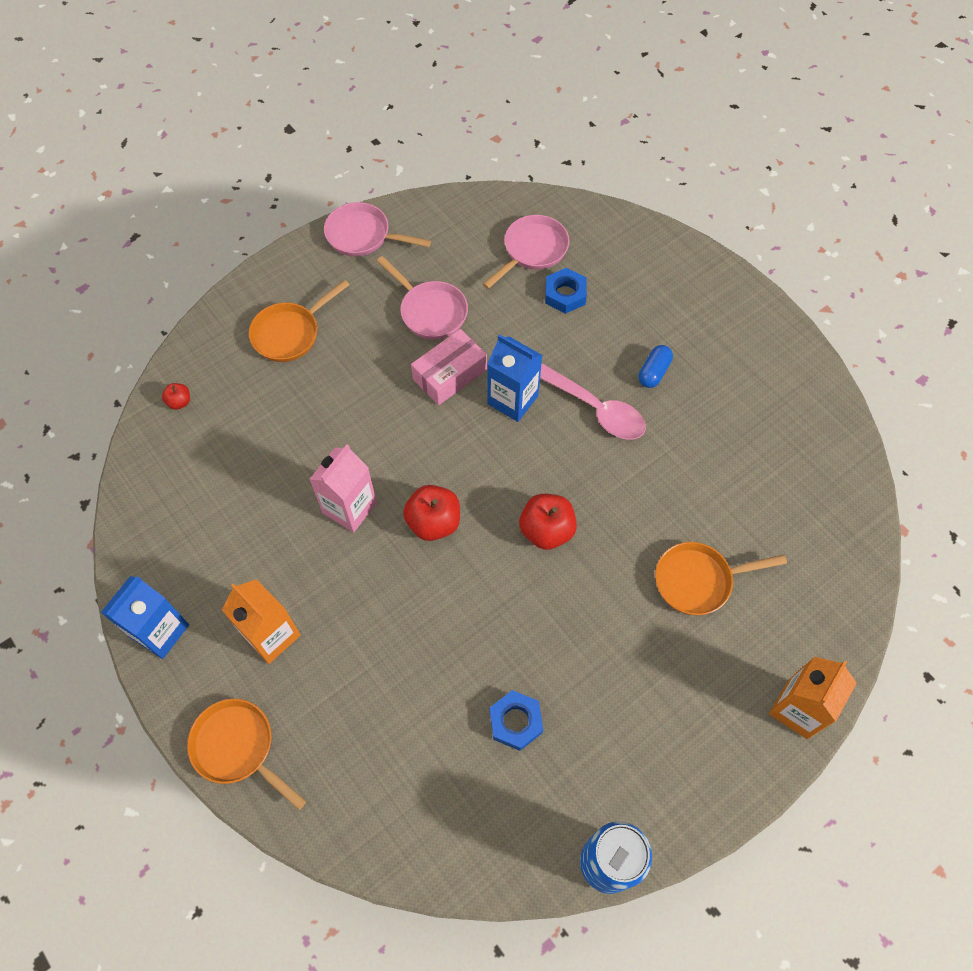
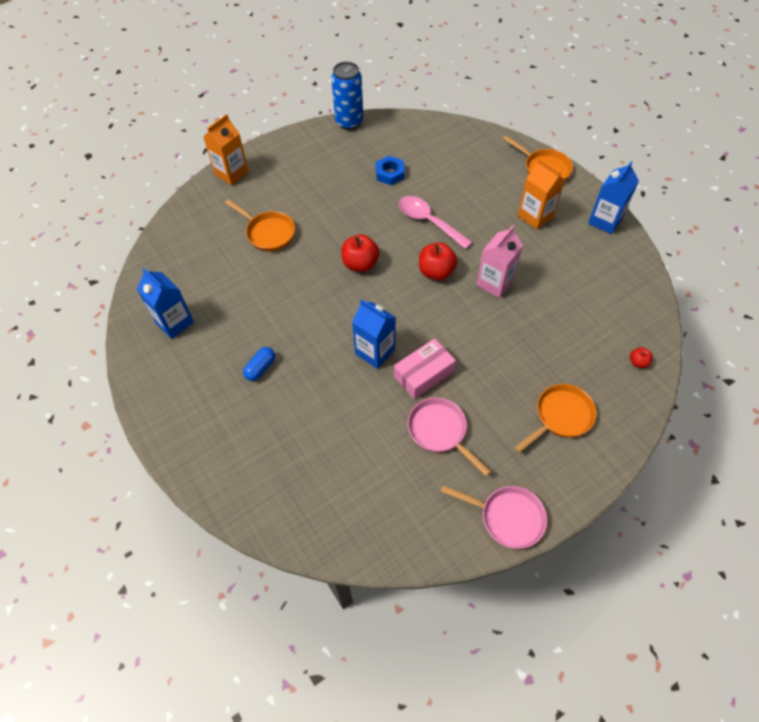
camera: 175 degrees left, 5 degrees down
pink pan [483,215,570,289] -> none
pink spoon [540,364,646,440] -> pink spoon moved to [398,196,472,249]
blue nut [545,268,587,314] -> none
orange pan [655,542,787,615] -> orange pan turned 45 degrees clockwise [225,199,295,251]
none -> blue carton [137,268,194,339]

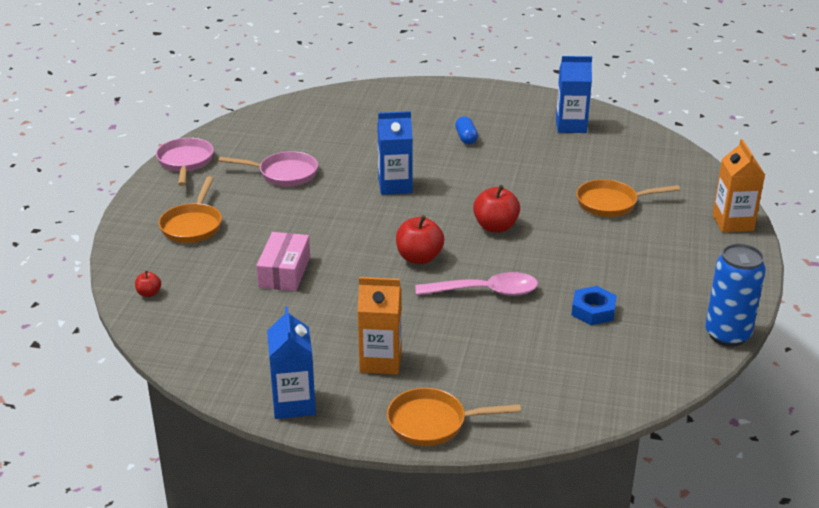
camera: 135 degrees right, 25 degrees down
pink box [394,338,456,399] -> pink box moved to [256,232,310,291]
pink pan [441,485,547,549] -> pink pan turned 105 degrees clockwise [156,138,214,186]
pink carton [477,225,523,298] -> none

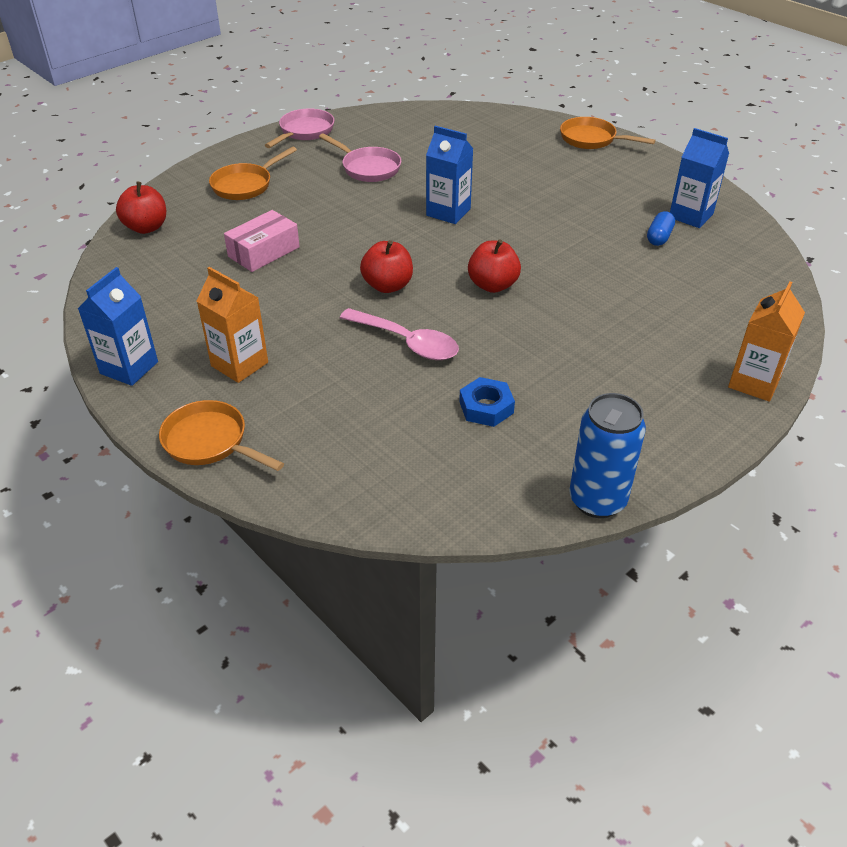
camera: 35 degrees right, 10 degrees up
red apple [135,271,161,297] -> red apple [116,182,166,234], size x1.96
blue capsule [455,116,478,145] -> blue capsule moved to [647,211,675,246]
orange pan [576,179,680,217] -> orange pan moved to [560,117,655,149]

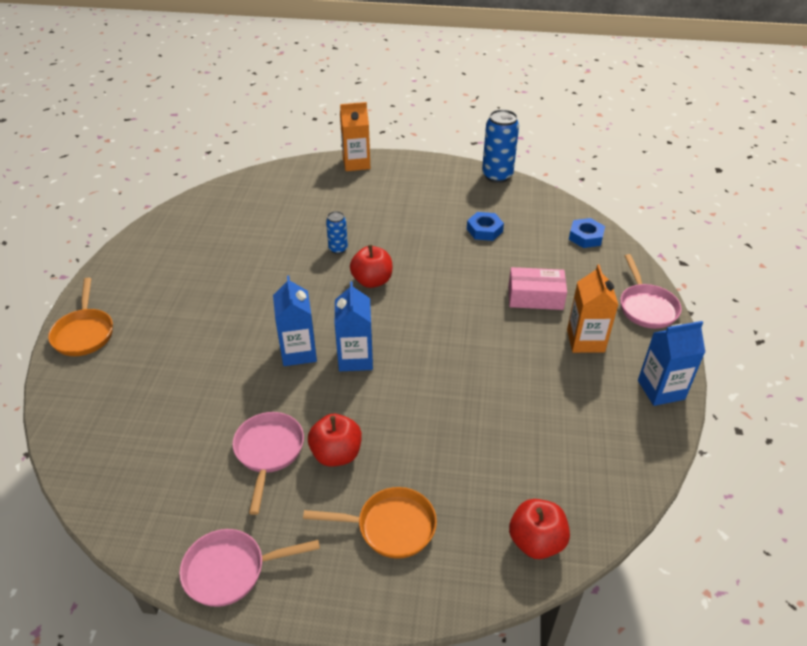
camera: 130 degrees left, 0 degrees up
orange pan [159,400,284,471] -> pink pan [620,254,682,329]
pink box [224,210,300,272] -> pink box moved to [508,267,567,310]
pink spoon [340,308,459,360] -> none
red apple [360,240,413,293] -> red apple moved to [308,414,362,467]
blue capsule [647,211,675,246] -> none
blue carton [670,128,729,228] -> blue carton moved to [335,281,373,371]
none -> blue can [326,211,348,254]
none -> blue nut [569,218,605,248]

